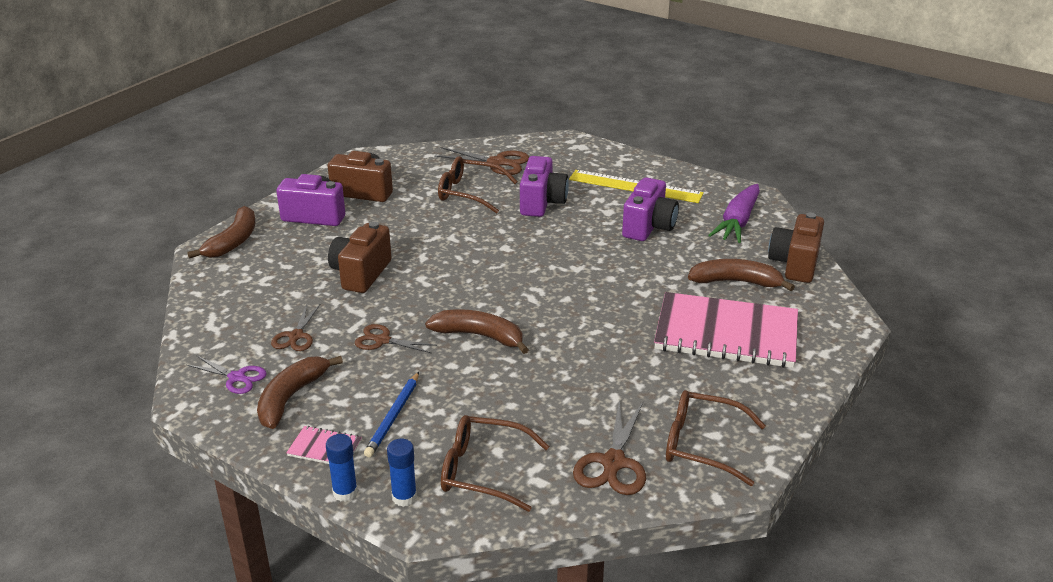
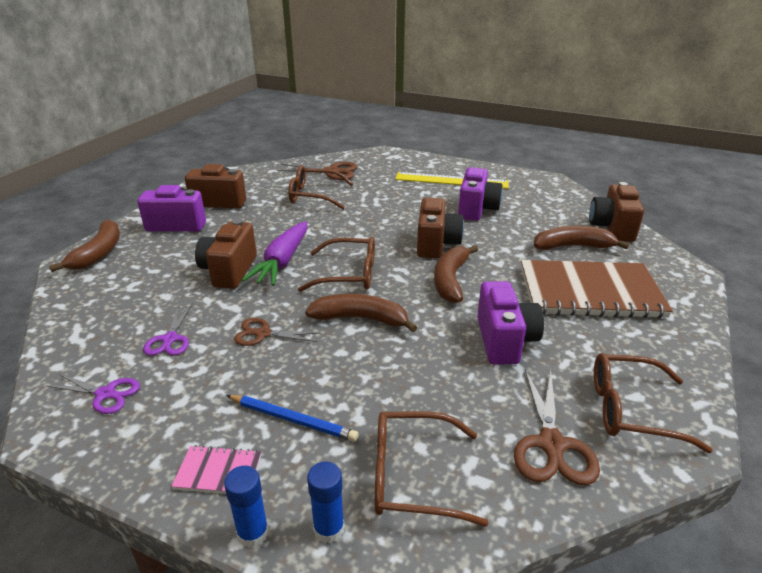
camera: 10 degrees left, 0 degrees up
brown banana [257,356,343,429] -> brown banana moved to [434,245,478,303]
brown scissors [271,304,320,351] -> purple scissors [143,304,192,356]
blue pencil [364,372,419,457] -> blue pencil turned 75 degrees counterclockwise [226,395,359,442]
purple camera [520,156,569,217] -> purple camera moved to [477,281,544,364]
pink notebook [654,292,798,368] -> brown notebook [521,260,673,318]
purple carrot [708,184,760,243] -> purple carrot moved to [242,222,307,286]
none -> brown glasses [298,237,375,292]
none -> brown camera [417,198,464,258]

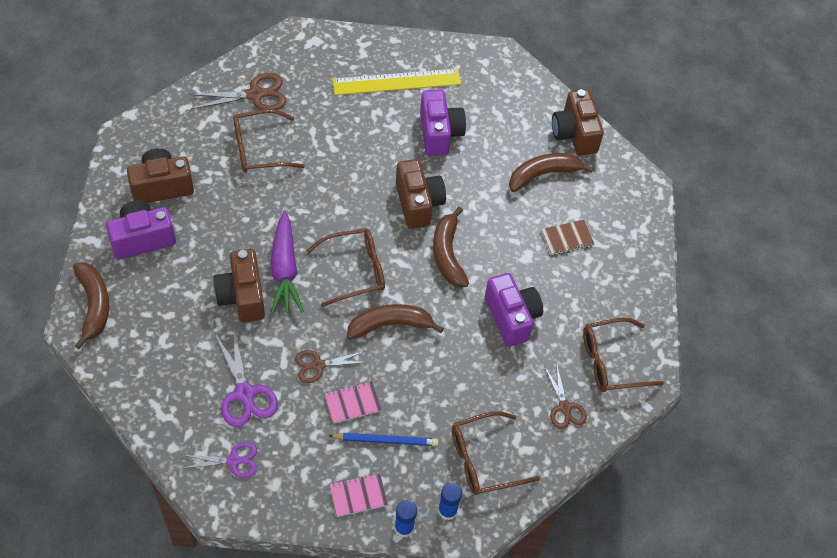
camera: 25 degrees left, 25 degrees up
purple scissors [143,304,192,356] -> purple scissors [215,330,278,427], size x1.51
brown scissors [514,369,600,485] -> brown scissors [544,363,587,429], size x0.66
brown notebook [521,260,673,318] -> brown notebook [541,220,594,255], size x0.41
none -> pink notebook [324,381,382,424]

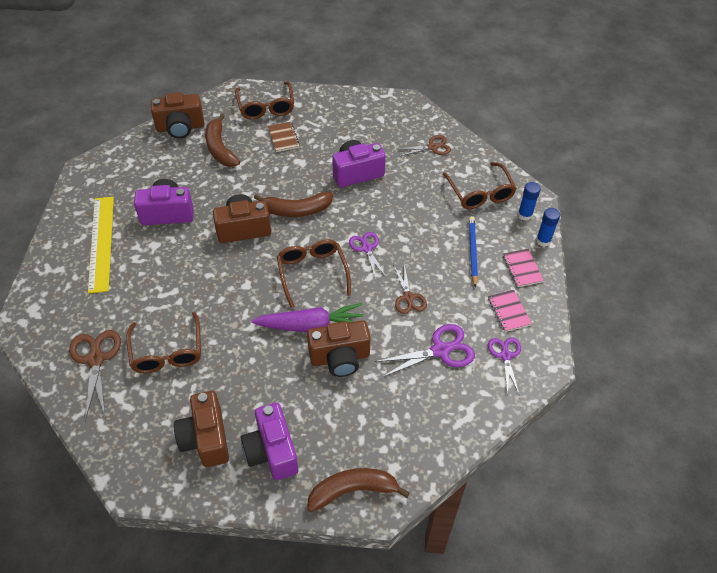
camera: 85 degrees left, 5 degrees down
pink notebook [324,381,382,424] -> pink notebook moved to [488,290,532,332]
brown banana [347,304,444,340] -> purple scissors [349,232,386,279]
brown glasses [583,318,664,392] -> brown glasses moved to [235,82,294,120]

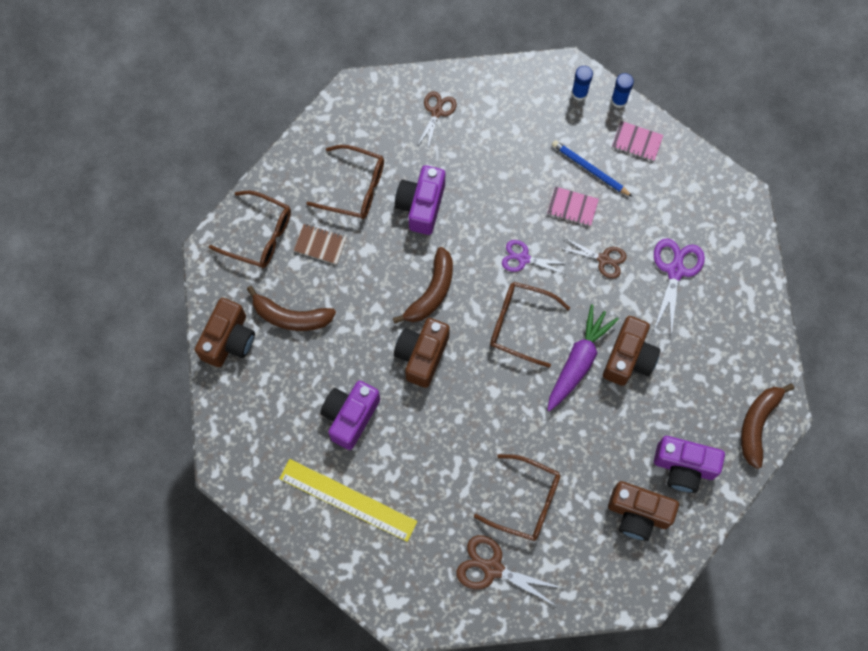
camera: 55 degrees left, 20 degrees up
brown glasses [443,162,517,209] -> brown glasses moved to [306,145,384,219]
pink notebook [488,290,532,332] -> pink notebook moved to [547,187,599,226]
purple scissors [488,337,521,394] -> none

